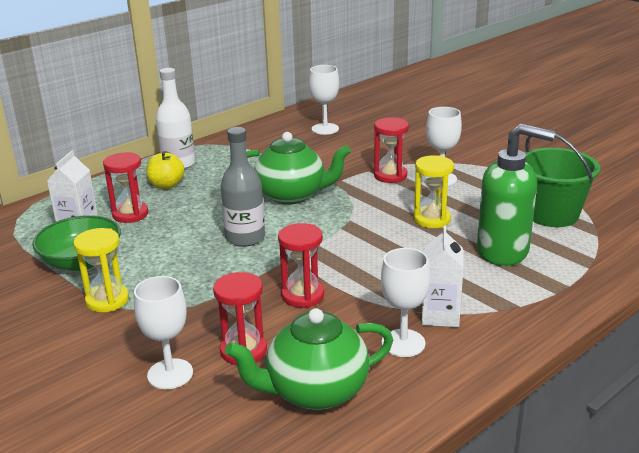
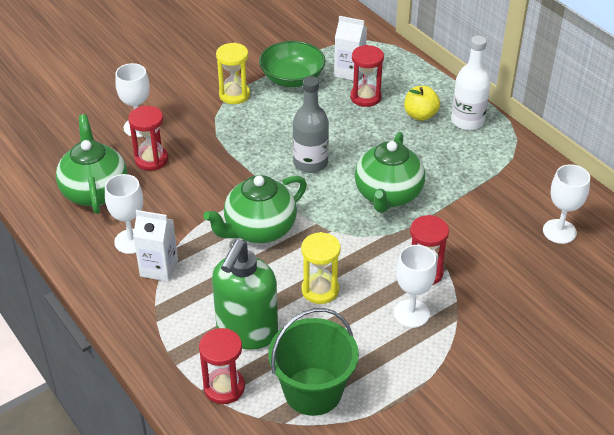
camera: 95 degrees right, 15 degrees up
red hourglass [278,223,324,308] -> red hourglass moved to [199,328,245,404]
none -> green teapot [203,175,307,243]

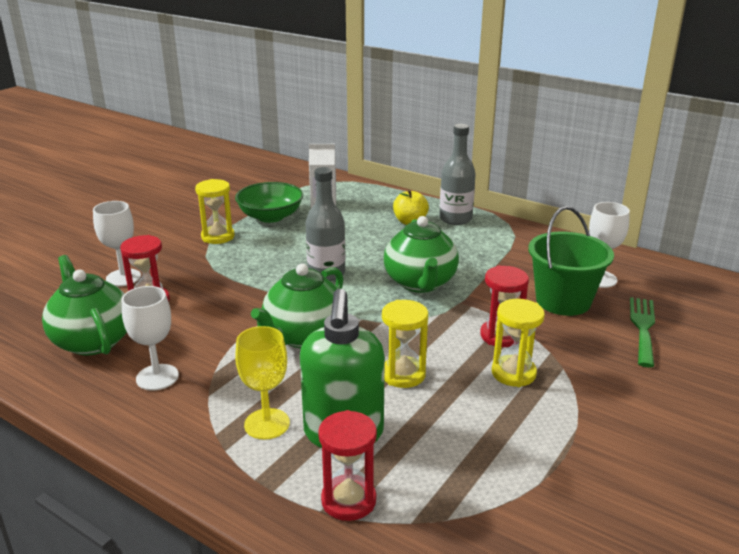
camera: 20 degrees left, 15 degrees down
white carton [133,210,178,282] -> none
green bucket [268,308,359,416] -> green bucket moved to [528,206,614,316]
red hourglass [350,45,384,107] -> none
white goblet [394,245,437,328] -> yellow hourglass [492,299,545,387]
white bottle [451,36,491,130] -> grey bottle [439,124,476,225]
none -> yellow goblet [235,326,290,440]
none -> green fork [630,297,655,367]

